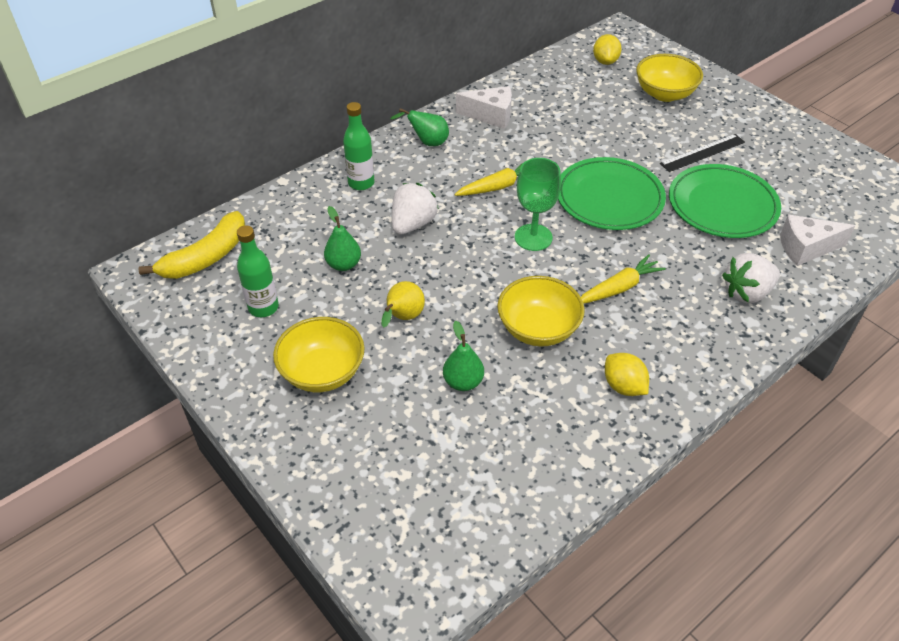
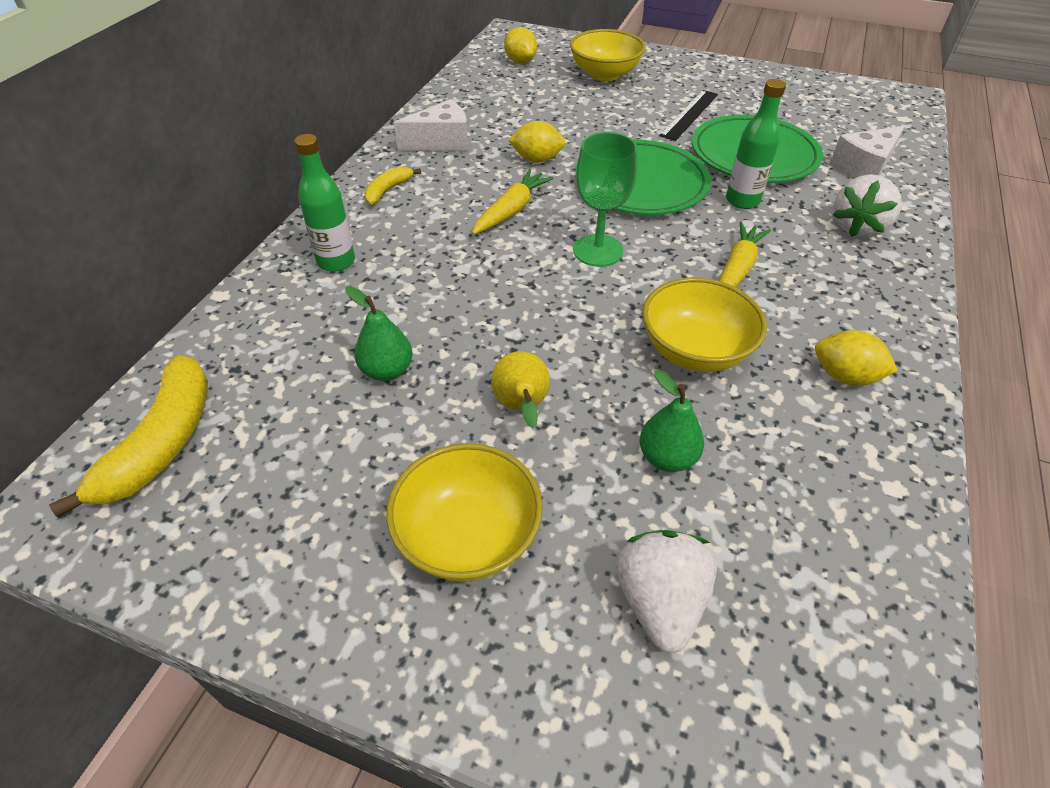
camera: 30 degrees left, 0 degrees up
green bottle [237,225,279,317] -> green bottle moved to [726,79,786,209]
green pear [390,108,449,146] -> yellow banana [364,166,421,205]
white strawberry [392,183,439,235] -> white strawberry moved to [616,530,717,653]
none -> yellow lemon [508,121,565,162]

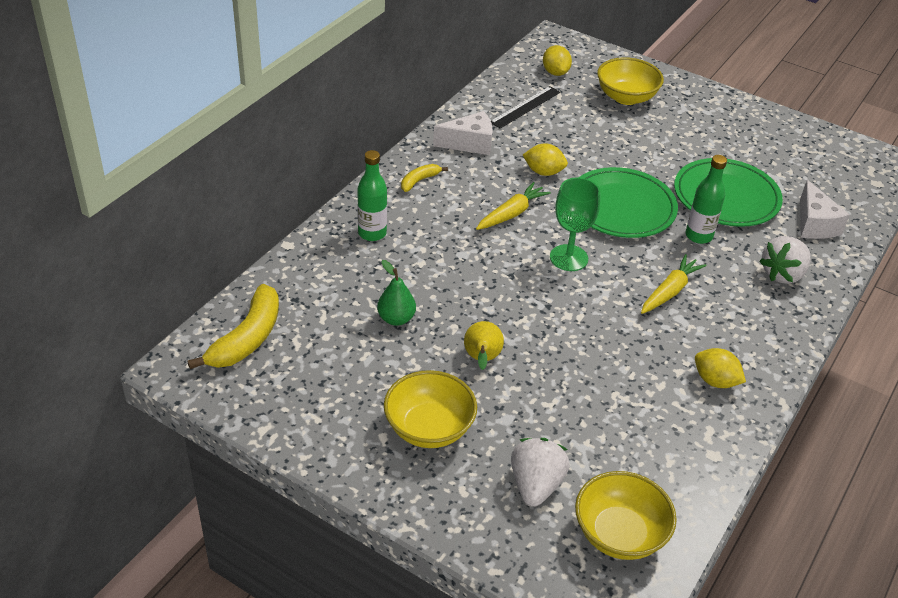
camera: 10 degrees right, 5 degrees down
green pear [640,370,704,472] -> none
yellow bowl [642,277,767,372] -> yellow bowl moved to [575,471,677,560]
black ruler [659,90,718,141] -> black ruler moved to [491,86,560,129]
white cheese [830,126,905,179] -> white cheese turned 75 degrees counterclockwise [800,180,850,239]

